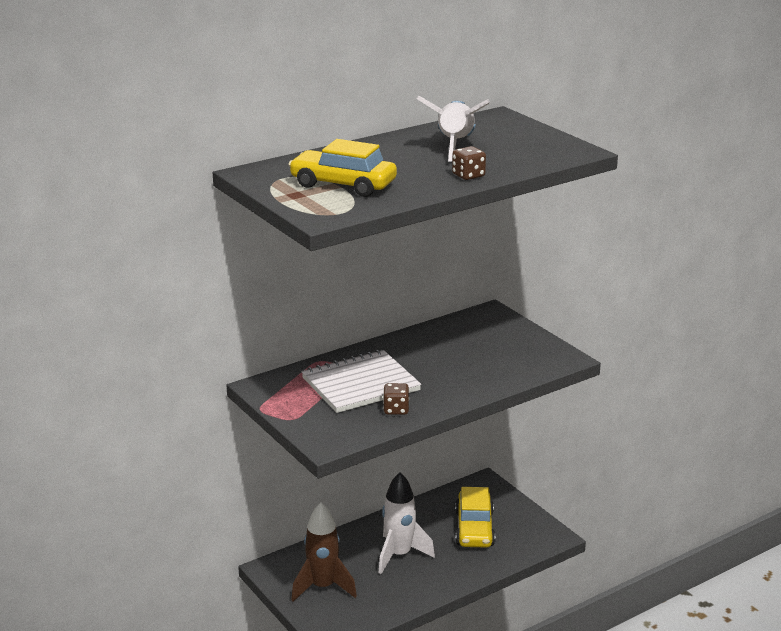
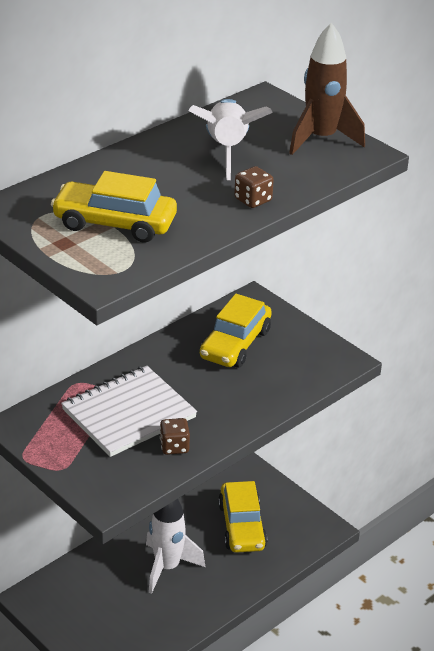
camera: 10 degrees left, 10 degrees up
brown rocket [291,502,357,602] -> brown rocket moved to [289,23,365,155]
none -> yellow car [200,294,272,368]

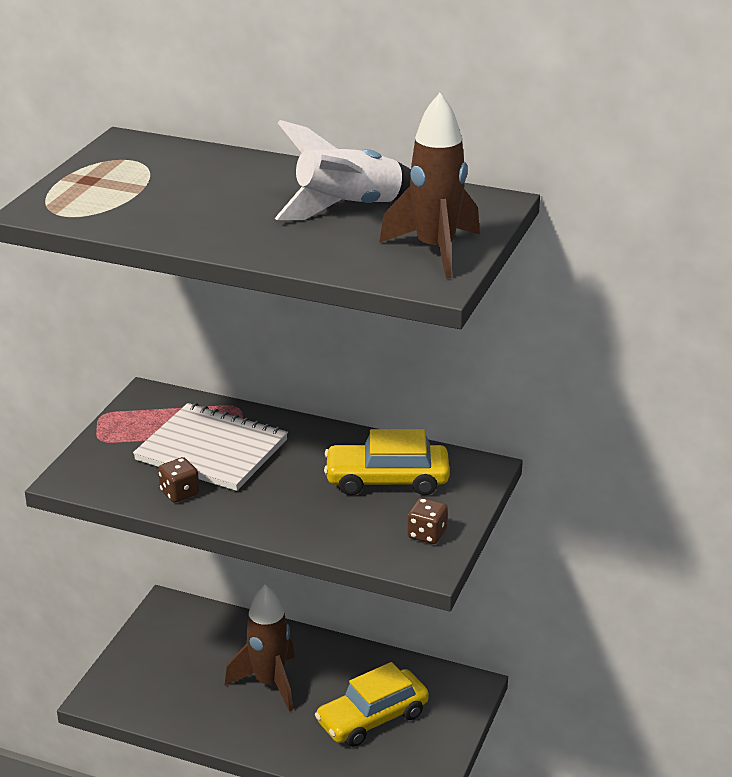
camera: 65 degrees right, 5 degrees down
yellow car [51,171,177,242] -> none
white rocket [146,499,205,594] -> brown rocket [225,584,295,712]
brown dice [234,166,274,208] -> brown dice moved to [408,498,448,544]

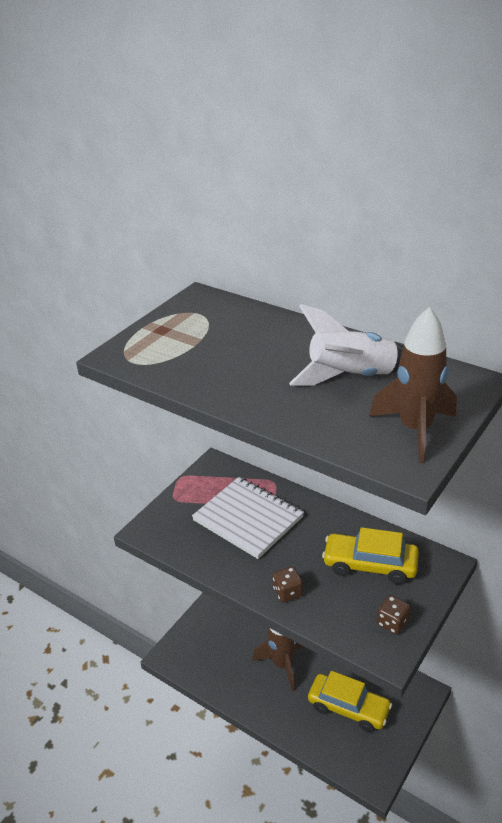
camera: 15 degrees right, 5 degrees up
brown dice [158,457,199,503] -> brown dice moved to [273,566,303,603]
yellow car [315,662,429,747] -> yellow car turned 135 degrees counterclockwise [308,671,392,732]

